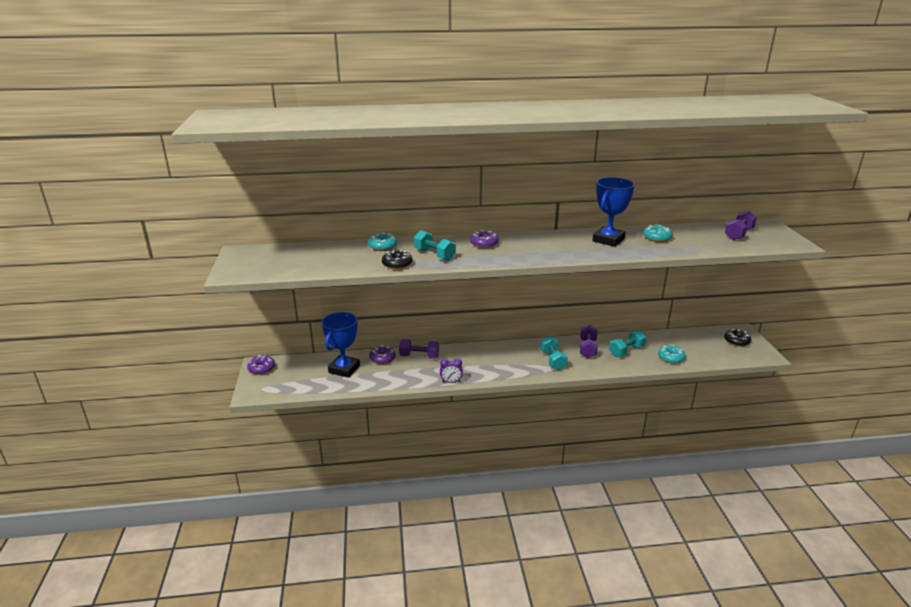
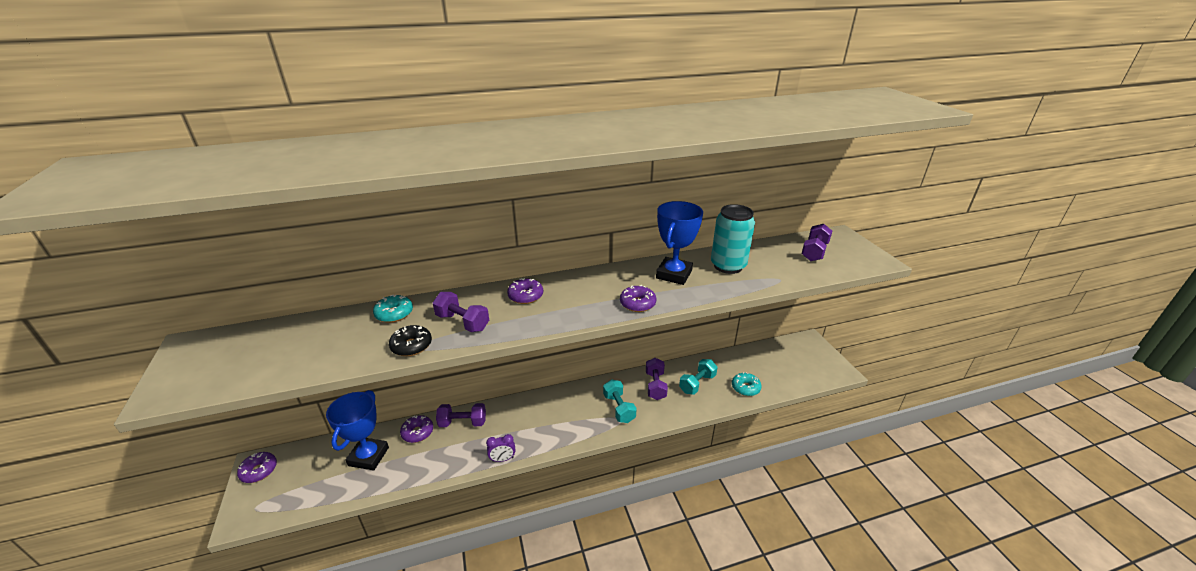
camera: 10 degrees left, 5 degrees up
turquoise dumbbell [414,230,456,261] -> purple dumbbell [433,292,489,332]
turquoise donut [643,224,673,242] -> turquoise can [711,204,755,274]
black donut [724,329,751,347] -> none
none -> purple donut [620,285,656,312]

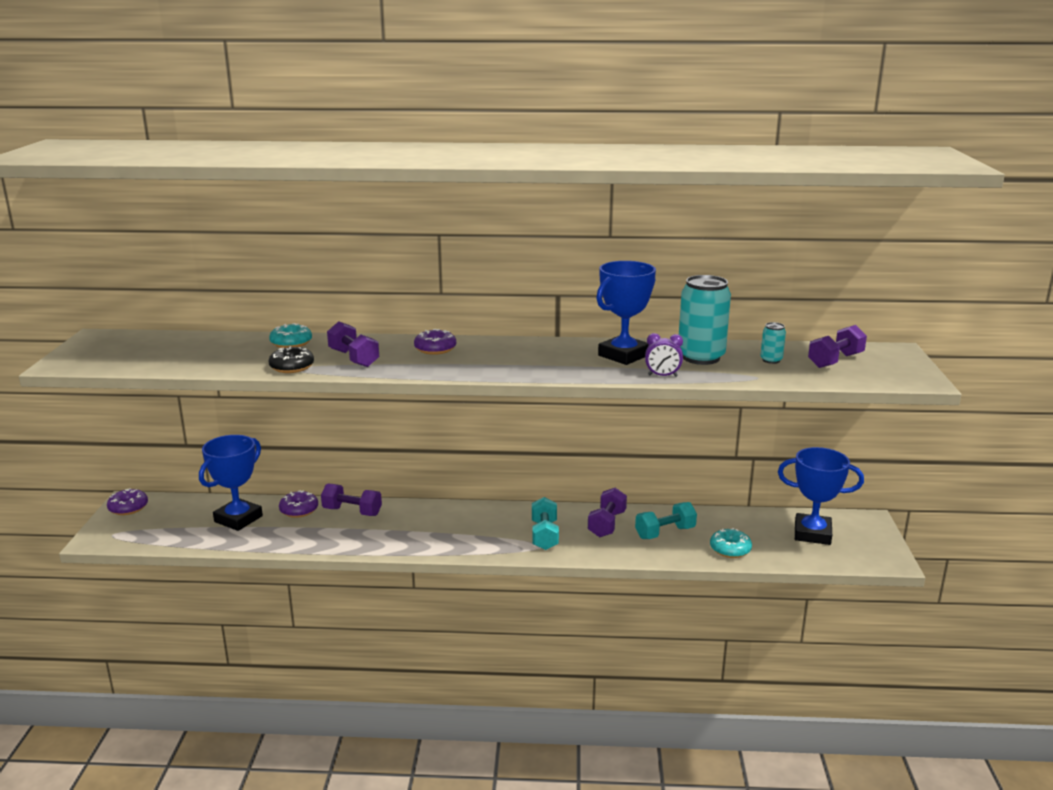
camera: 20 degrees right, 10 degrees down
purple clock [486,434,515,462] -> purple clock moved to [645,333,683,377]
purple donut [620,285,656,312] -> none
none -> turquoise can [760,322,786,364]
none -> blue trophy [778,447,864,545]

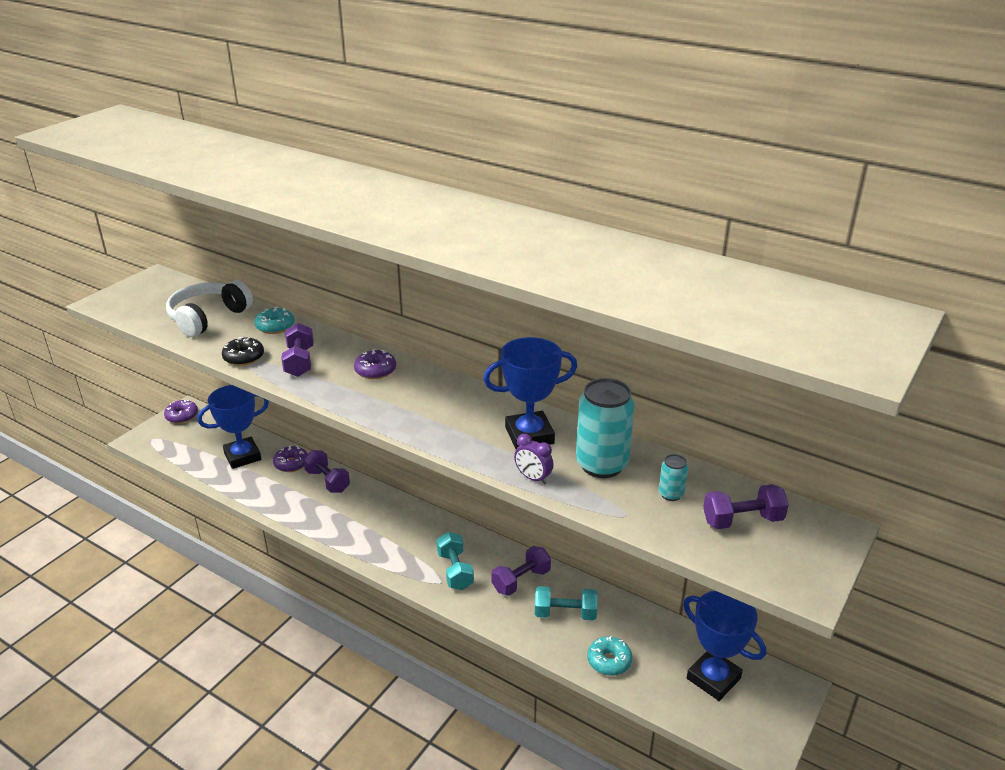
camera: 30 degrees right, 10 degrees up
turquoise dumbbell [532,497,559,550] -> turquoise dumbbell turned 45 degrees counterclockwise [437,532,474,590]
none -> white headphones [166,280,253,337]

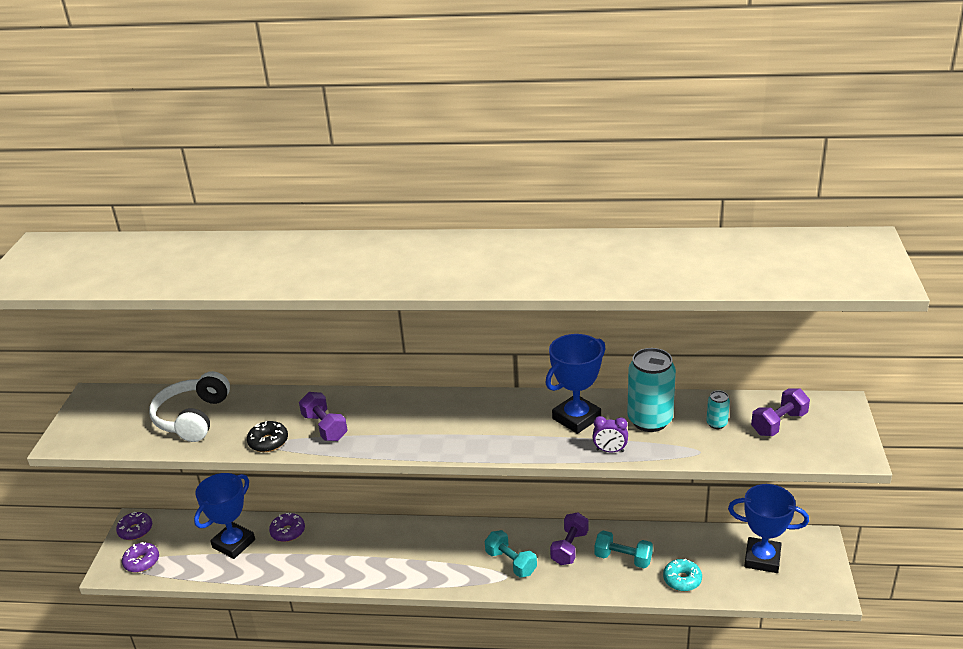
camera: 25 degrees left, 0 degrees up
turquoise donut [254,307,294,334] -> none
purple dumbbell [303,450,350,493] -> none
purple donut [354,349,396,379] -> purple donut moved to [122,542,159,573]
turquoise dumbbell [535,586,598,620] -> turquoise dumbbell turned 45 degrees clockwise [595,531,653,568]

